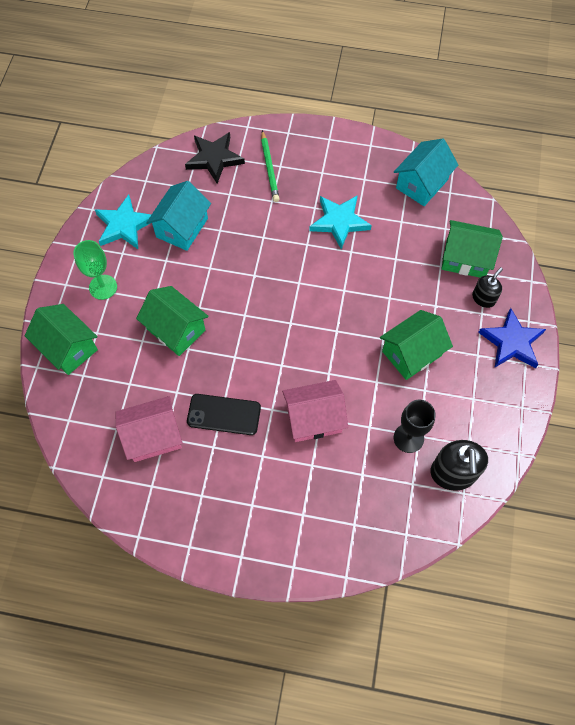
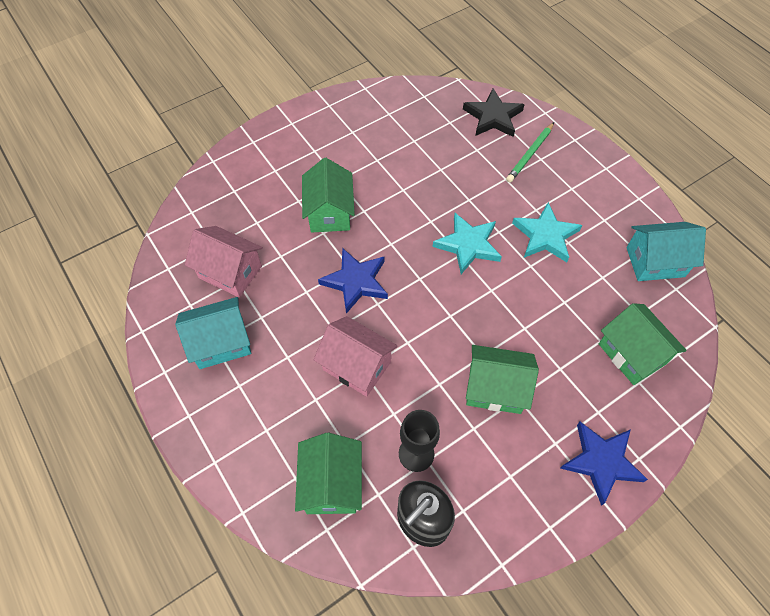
camera: 45 degrees right, 5 degrees down
green house [25,304,98,375] -> green house moved to [295,433,362,514]
green goblet [73,240,117,300] -> none
turquoise star [95,195,152,249] -> turquoise star moved to [433,213,502,274]
turquoise house [146,181,211,251] -> turquoise house moved to [175,297,251,369]
black phone [187,394,261,435] -> none
black soap dispenser [472,267,503,308] -> none
none -> blue star [318,248,388,314]

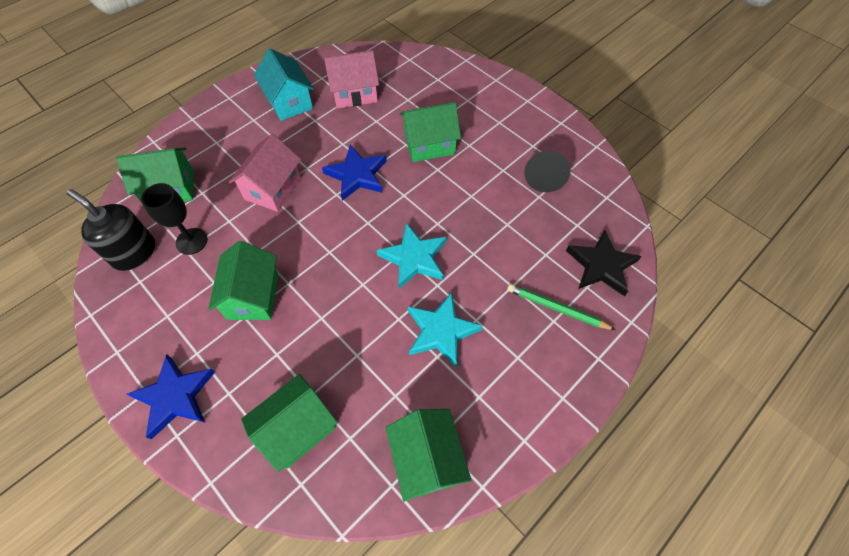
camera: 80 degrees right, 0 degrees up
pink house [185,226,263,297] -> pink house turned 60 degrees clockwise [324,50,379,108]
turquoise house [626,222,706,281] -> green house [386,409,472,502]
none -> black cone [524,151,571,192]

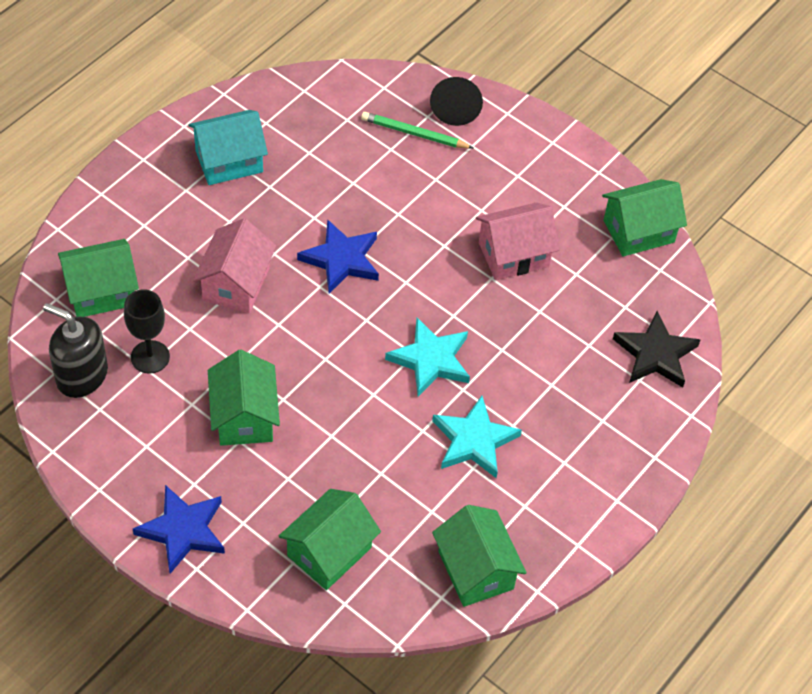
camera: 10 degrees left, 5 degrees down
turquoise house [254,48,314,121] -> turquoise house turned 75 degrees counterclockwise [188,110,268,185]
pink house [324,50,379,108] -> pink house moved to [476,202,560,280]
green house [400,102,461,162] -> green house moved to [602,179,687,257]
green pencil [507,284,616,330] -> green pencil moved to [361,112,473,149]
black cone [524,151,571,192] -> black cone moved to [430,77,483,126]

